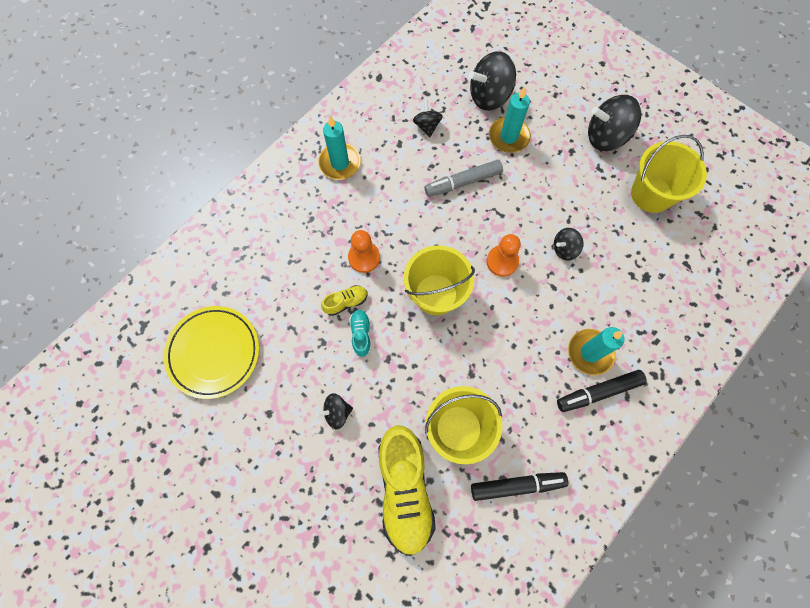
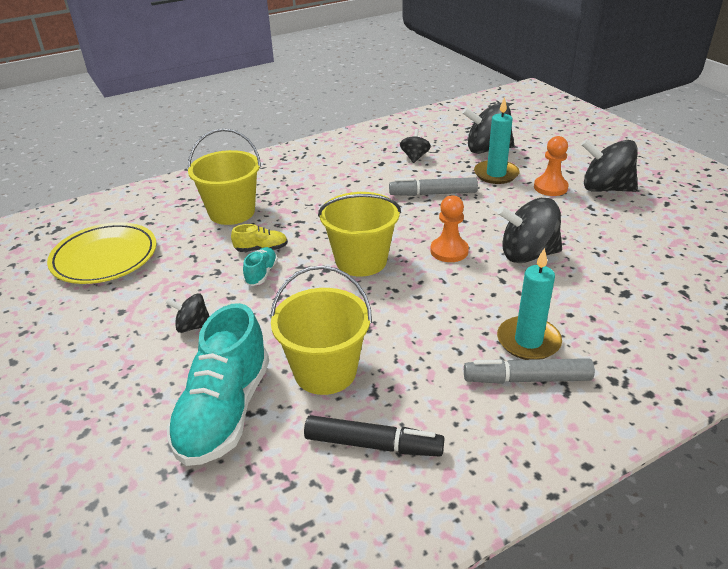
camera: 20 degrees right, 35 degrees down
turquoise candle [318,116,361,180] -> none
orange pawn [348,230,380,273] -> orange pawn moved to [534,136,569,196]
yellow shoe [378,425,436,556] -> turquoise shoe [167,303,269,466]
black spinning top [554,228,584,261] -> black spinning top [497,198,562,263], size x1.84
black marker [557,370,647,412] -> grey marker [464,358,595,384]
yellow bucket [631,135,707,213] -> yellow bucket moved to [188,128,261,225]

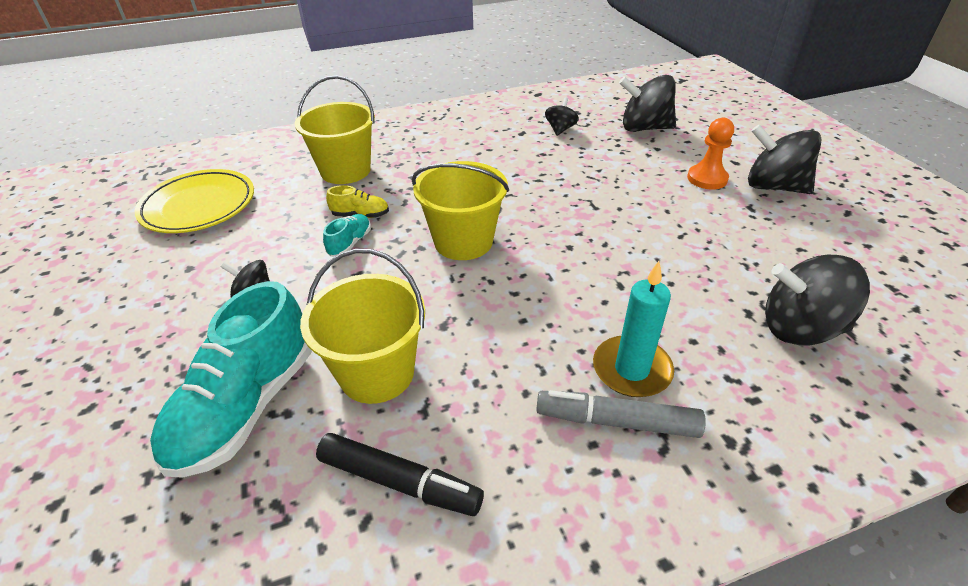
camera: 10 degrees right, 5 degrees up
grey marker [389,177,478,196] -> none
orange pawn [430,195,469,262] -> none
turquoise candle [474,97,520,184] -> none
black spinning top [497,198,562,263] -> black spinning top moved to [765,254,870,346]

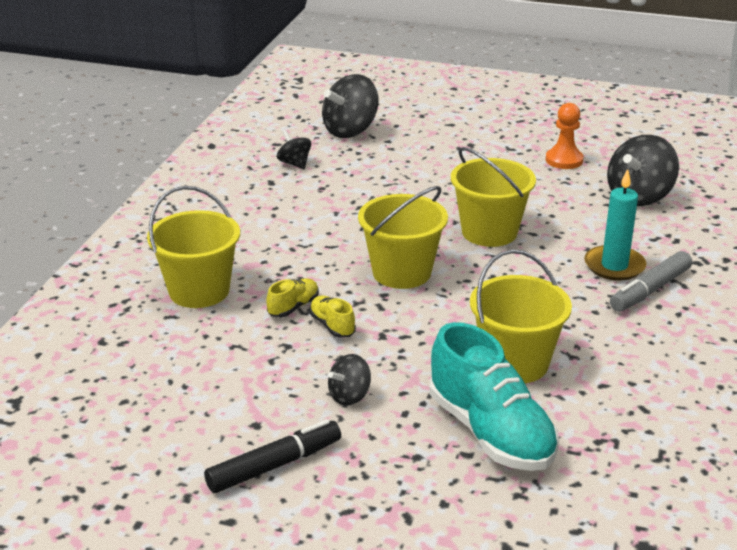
camera: 55 degrees left, 10 degrees down
yellow plate [135,169,254,233] -> none
black marker [316,433,484,516] -> black marker moved to [204,419,341,493]
turquoise shoe [323,214,371,257] -> yellow shoe [309,295,356,338]
orange pawn [687,118,734,189] -> orange pawn moved to [546,103,584,169]
black spinning top [748,124,821,194] -> none
none -> yellow bucket [451,147,536,247]

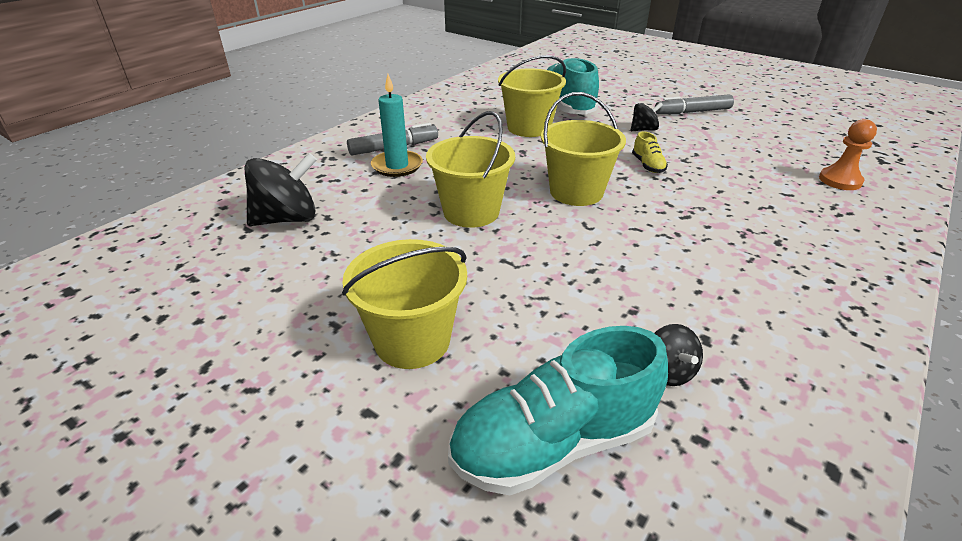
camera: 160 degrees left, 5 degrees up
yellow bucket [147,186,240,308] -> yellow bucket moved to [342,239,467,369]
black marker [204,419,341,493] -> grey marker [655,94,734,114]
yellow shoe [266,278,319,317] -> none
black spinning top [322,74,378,138] -> turquoise shoe [448,326,668,495]
orange pawn [546,103,584,169] -> orange pawn moved to [819,119,877,190]

